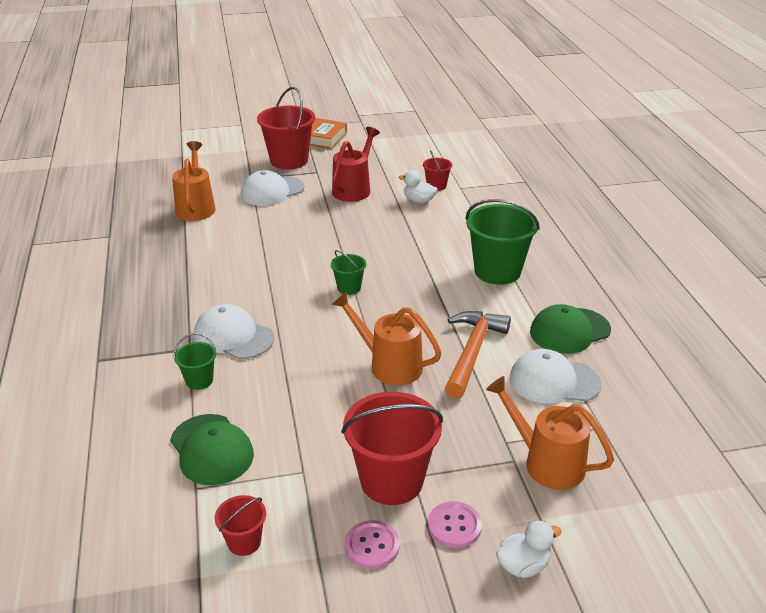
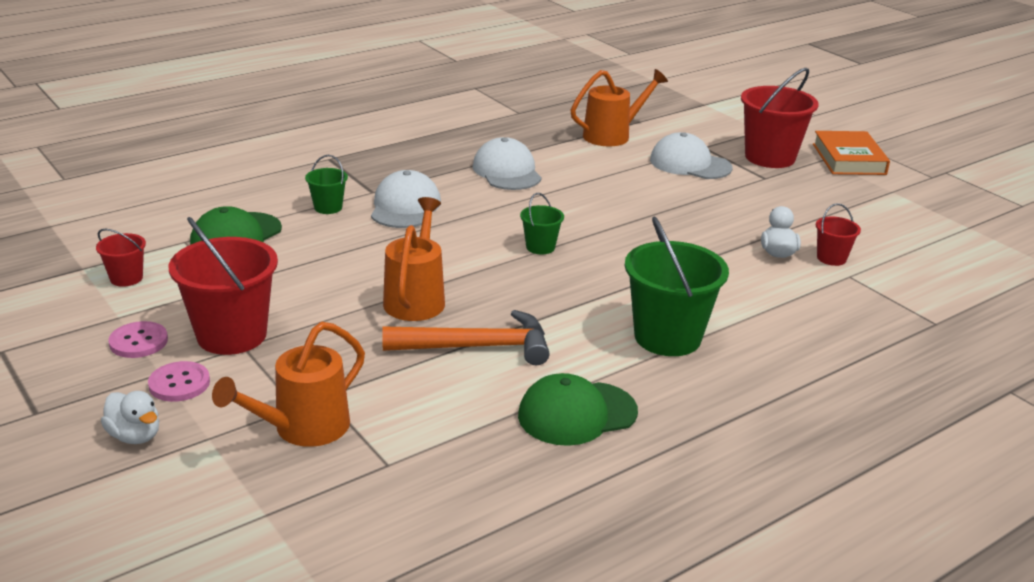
camera: 65 degrees right, 5 degrees down
red watering can [332,127,380,202] -> none
orange watering can [486,376,614,490] -> orange watering can turned 150 degrees counterclockwise [212,322,365,447]
white cap [510,349,601,403] -> white cap moved to [473,137,542,190]
green cap [530,304,611,354] -> green cap turned 60 degrees counterclockwise [518,373,638,446]

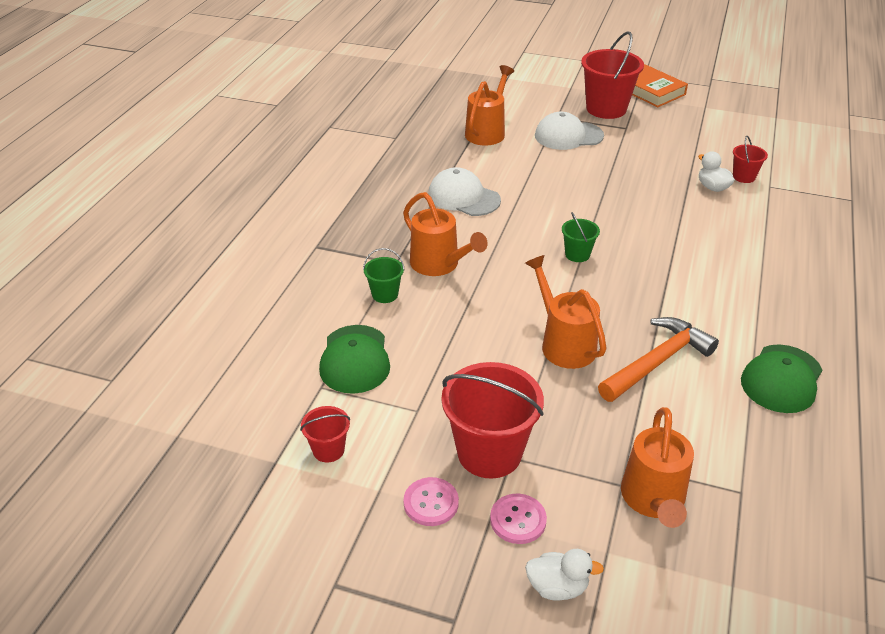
camera: 35 degrees left, 10 degrees up
white cap [371,170,441,228] -> orange watering can [403,192,488,276]
green bucket [625,216,729,356] -> none

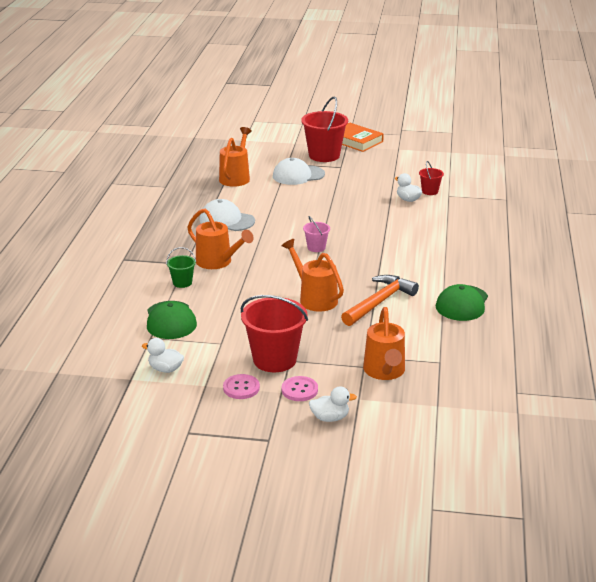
camera: 10 degrees left, 10 degrees down
red bucket [300,406,350,463] -> white duck [142,338,184,373]
green bucket [562,212,600,262] -> pink bucket [303,216,330,252]

